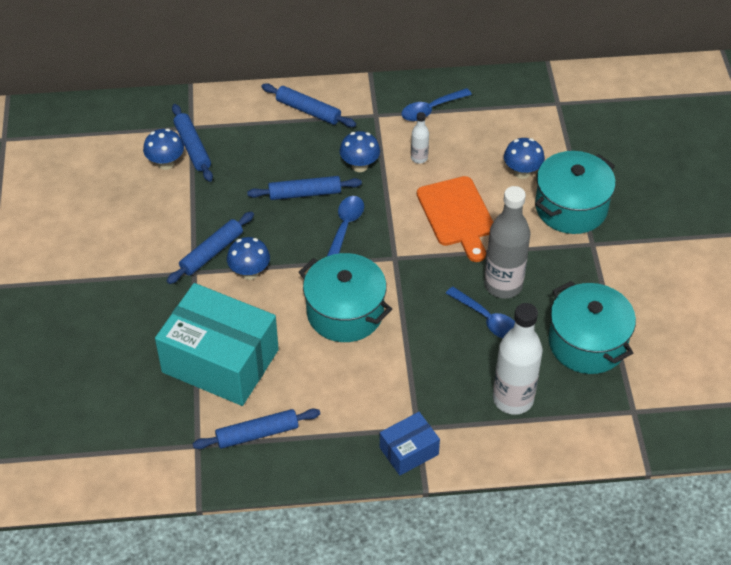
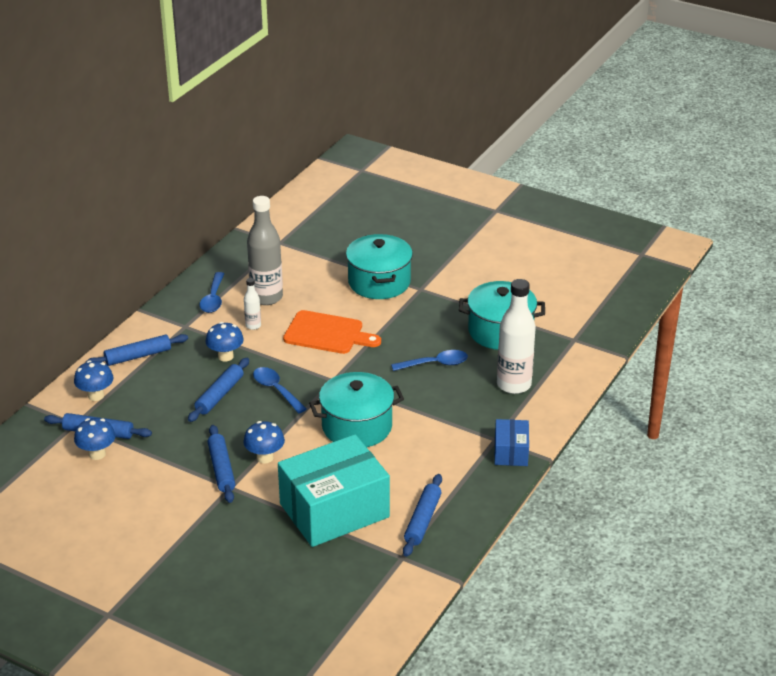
camera: 55 degrees left, 15 degrees down
grey bottle [484,186,531,299] -> grey bottle moved to [247,196,283,305]
blue mushroom [504,138,545,179] -> blue mushroom moved to [74,361,114,401]

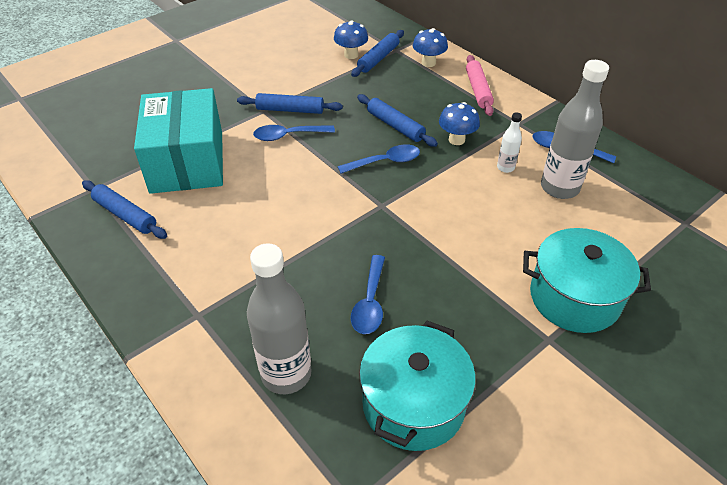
camera: 110 degrees right, 10 degrees up
blue rolling pin [86,334,188,366] -> pink rolling pin [466,55,494,116]
blue mushroom [243,421,285,463] -> blue spoon [253,125,335,141]
orange cutting board [283,310,381,354] -> none
turquoise pot [309,372,404,447] -> none
blue box [495,419,529,466] -> none
white bottle [497,279,536,394] -> grey bottle [247,243,312,394]

